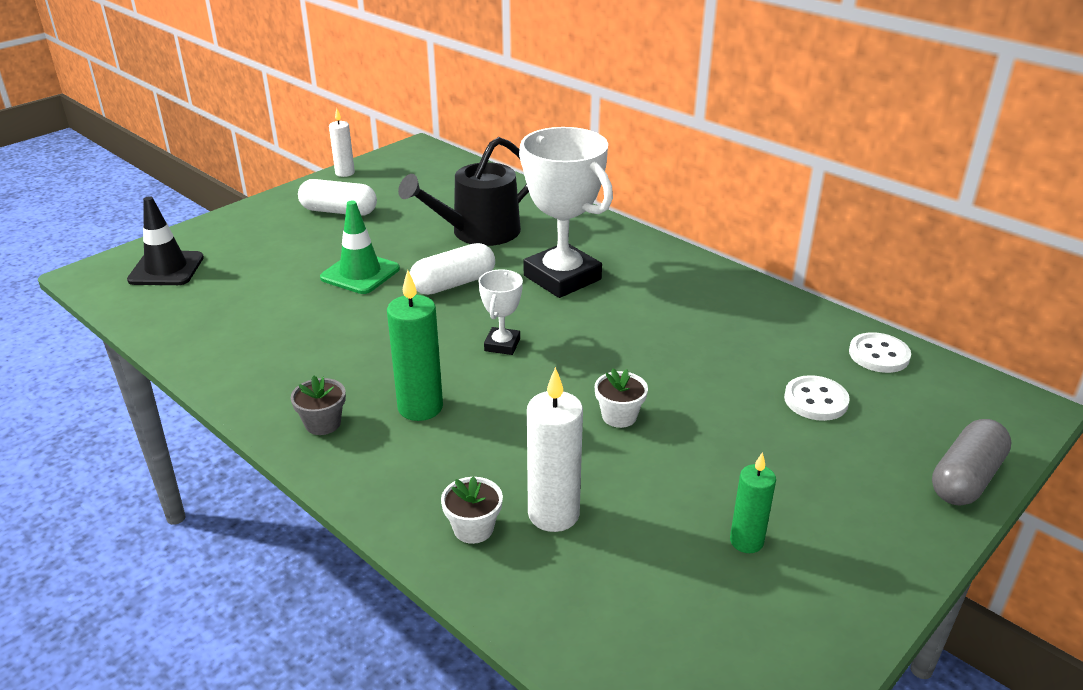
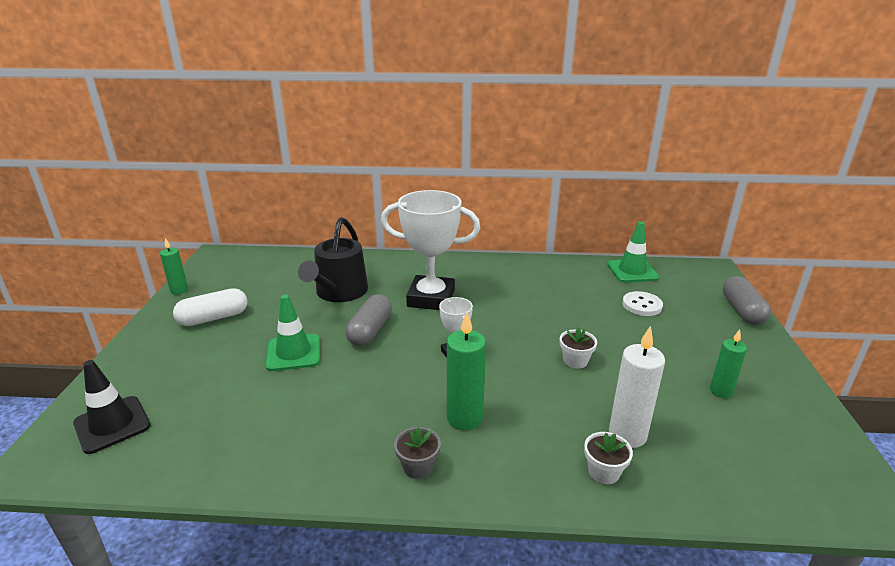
camera: 40 degrees left, 5 degrees down
white candle [329,108,355,177] -> green candle [160,238,188,295]
white capsule [410,243,495,295] -> grey capsule [345,294,392,346]
white button [849,332,911,373] -> green traffic cone [607,221,659,282]

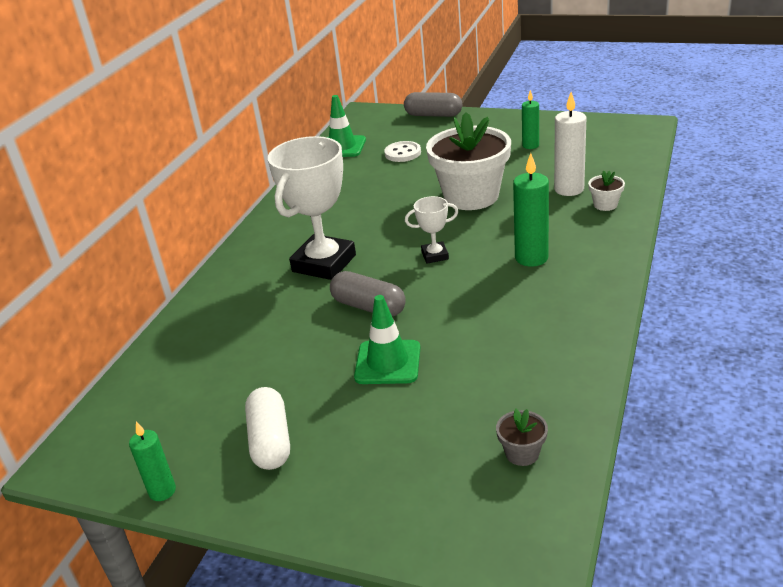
camera: 70 degrees left, 5 degrees up
black traffic cone [73,360,151,454] -> none
black watering can [298,217,368,302] -> none
grey flower pot [394,427,441,479] -> grey flower pot moved to [496,409,548,466]
white flower pot [560,327,597,369] -> white flower pot [426,112,511,210], size x2.45

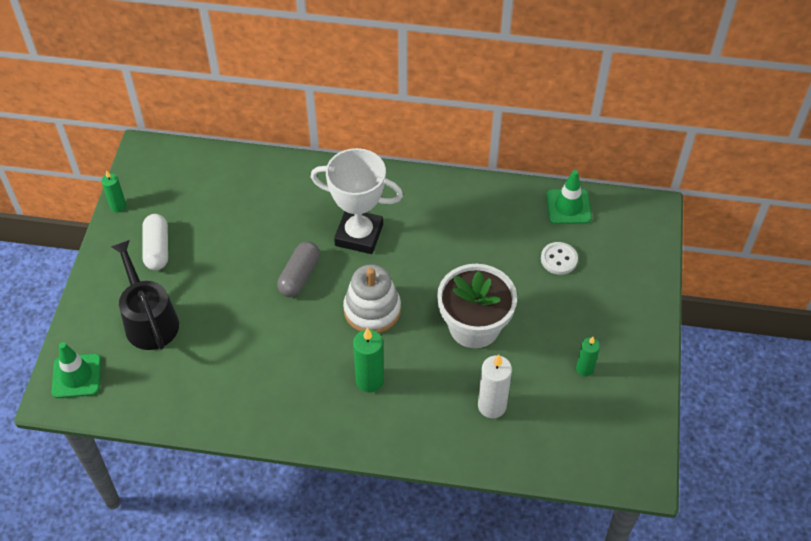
camera: 75 degrees right, 20 degrees up
white capsule [245,387,290,470] -> white capsule turned 75 degrees counterclockwise [142,214,168,270]
green traffic cone [354,295,420,384] -> green traffic cone moved to [52,342,101,398]
grey capsule [404,92,462,117] -> none
white trophy [405,196,458,263] -> white stacking toy [343,264,401,333]
grey flower pot [496,409,548,466] -> none
white flower pot [588,170,625,211] -> none
none -> black watering can [111,240,179,350]

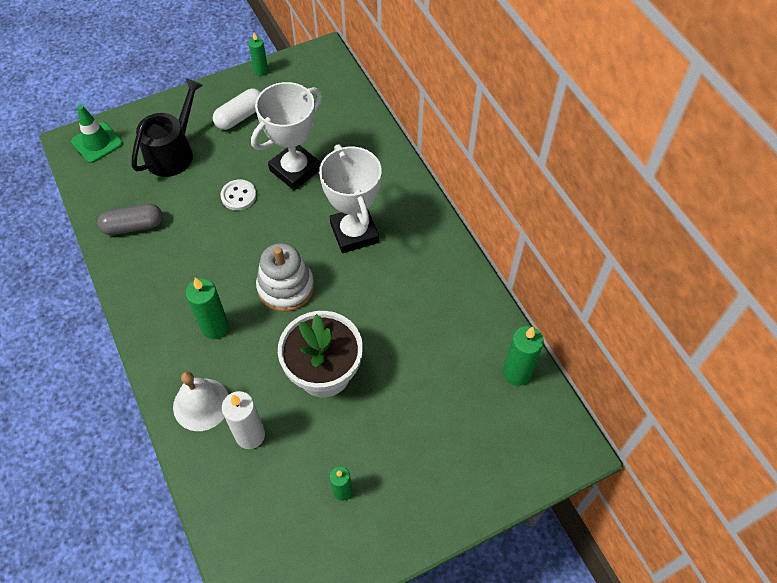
camera: 55 degrees right, 5 degrees up
grey capsule [277,241,320,297] -> grey capsule moved to [97,204,163,235]
white button [541,242,578,275] -> white button moved to [220,179,256,210]
green traffic cone [546,170,592,224] -> green candle [503,326,544,386]
none -> white bell [173,371,229,431]
none -> white trophy [251,82,322,190]

